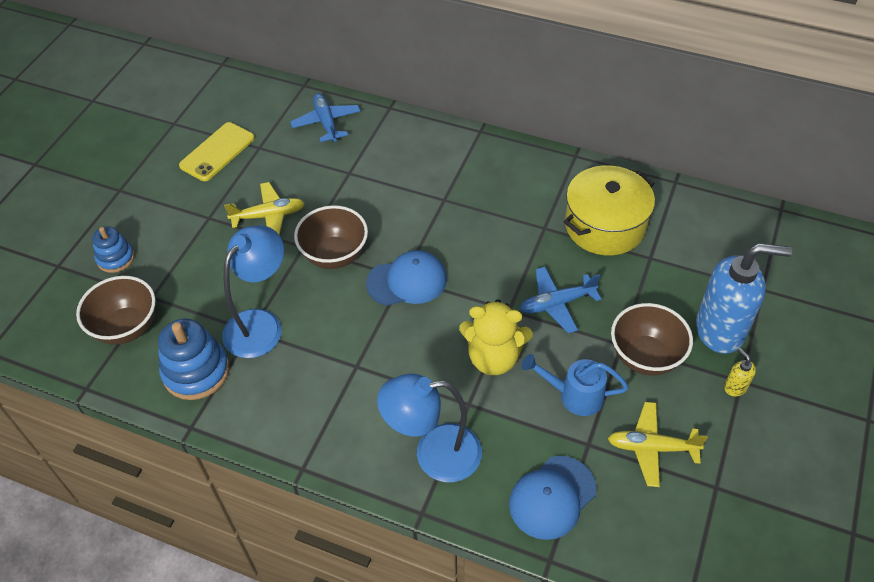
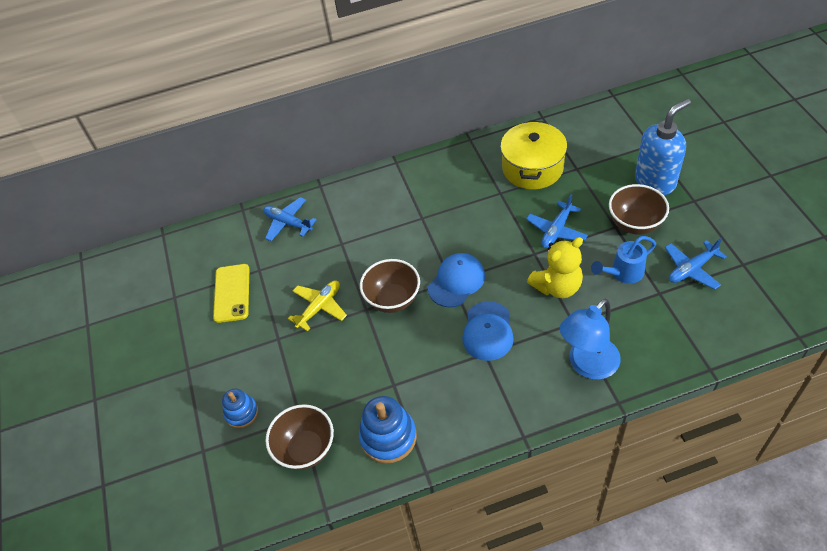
camera: 35 degrees left, 0 degrees up
blue lamp [222,225,284,358] -> none
blue cap [509,456,596,540] -> blue cap moved to [462,301,514,361]
yellow plane [608,402,708,487] -> blue plane [665,238,727,290]
yellow soap dispenser [724,347,756,396] -> none

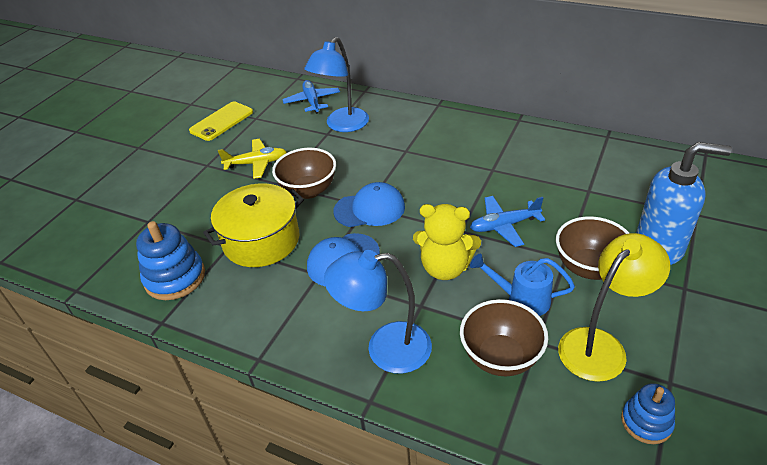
camera: 40 degrees right, 10 degrees down
blue stacking toy [222,389,258,428] -> blue stacking toy moved to [621,383,675,444]
brown bowl [265,404,334,470] -> brown bowl moved to [460,299,548,376]
yellow pot [500,121,567,189] -> yellow pot moved to [203,183,304,267]
blue plane [665,238,727,290] -> yellow lamp [558,233,670,382]
none -> blue lamp [304,37,369,132]

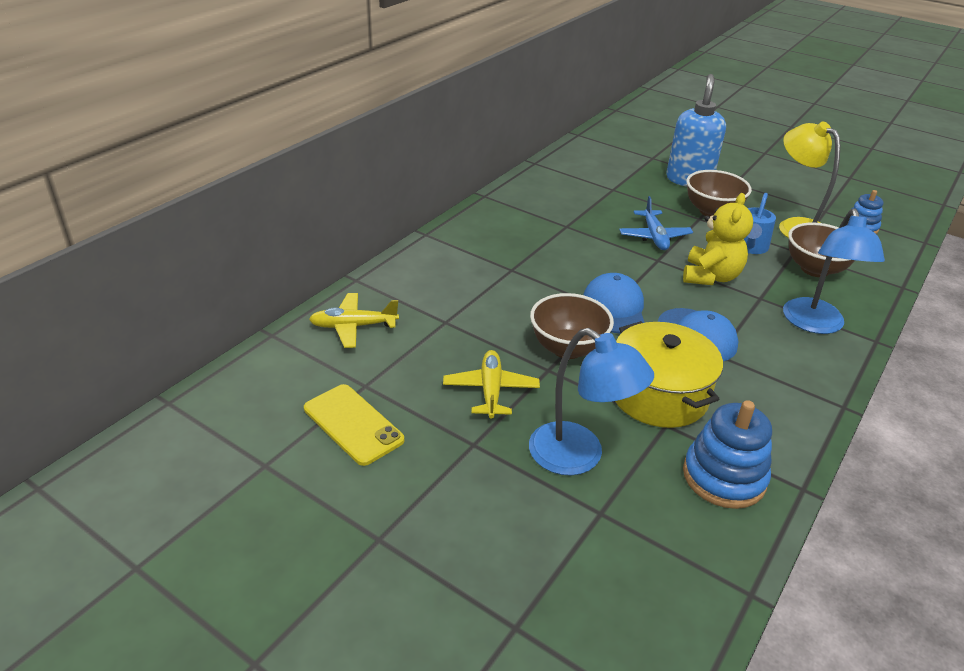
camera: 85 degrees left, 5 degrees down
blue plane [282,80,340,114] -> yellow plane [309,293,399,348]
blue lamp [304,37,369,132] -> blue lamp moved to [529,328,654,475]

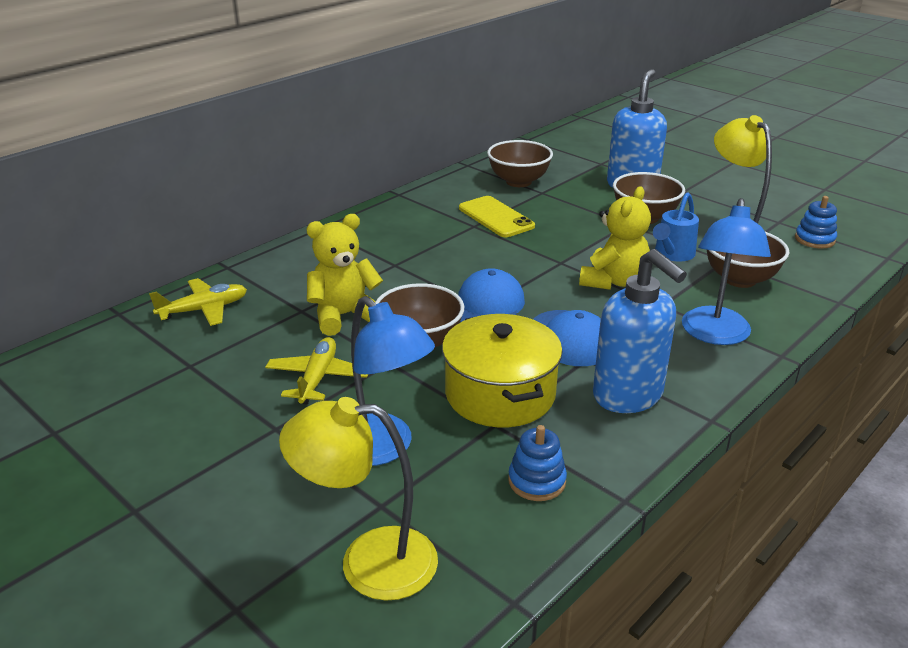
camera: 10 degrees right, 5 degrees down
yellow phone [304,384,404,466] -> yellow phone moved to [459,196,535,237]
yellow plane [309,293,399,348] -> yellow plane turned 150 degrees clockwise [149,278,247,326]
blue plane [619,196,693,250] -> none
blue stacking toy [683,400,772,509] -> blue stacking toy [508,425,567,501], size x0.62
none -> yellow lamp [279,397,438,601]
none -> yellow teddy bear [306,214,383,336]
none -> brown bowl [487,140,553,187]
none -> blue soap dispenser [593,249,687,413]

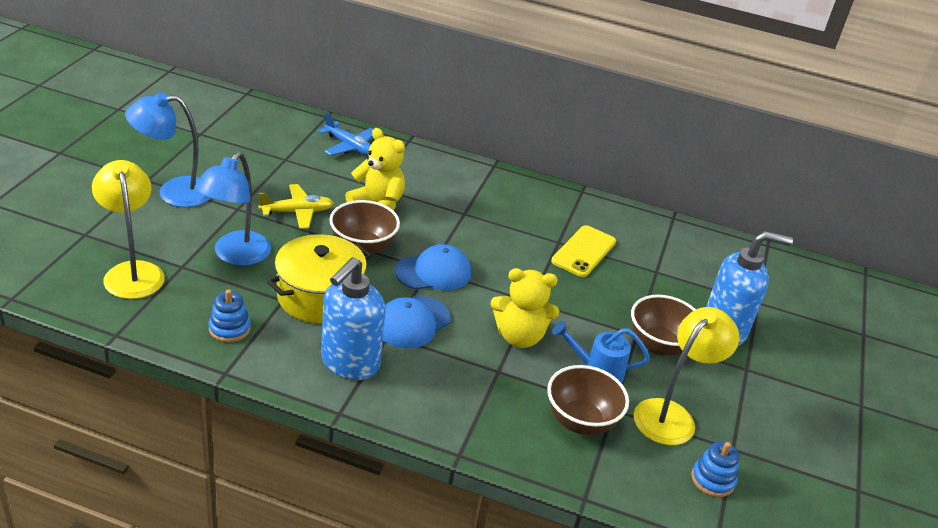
camera: 60 degrees right, 5 degrees up
yellow plane [149,278,247,326] -> blue plane [318,113,373,156]
brown bowl [487,140,553,187] -> none
blue lamp [682,198,771,345] -> blue lamp moved to [125,92,210,207]

